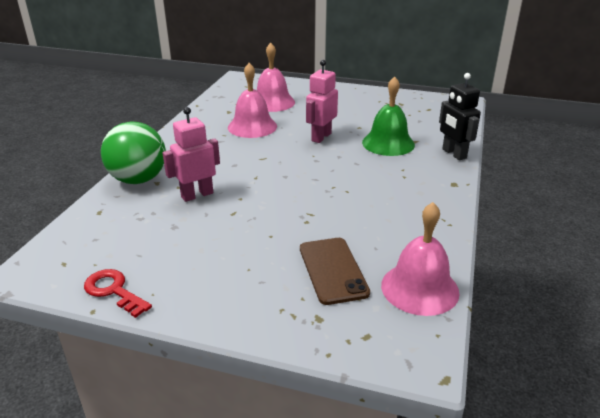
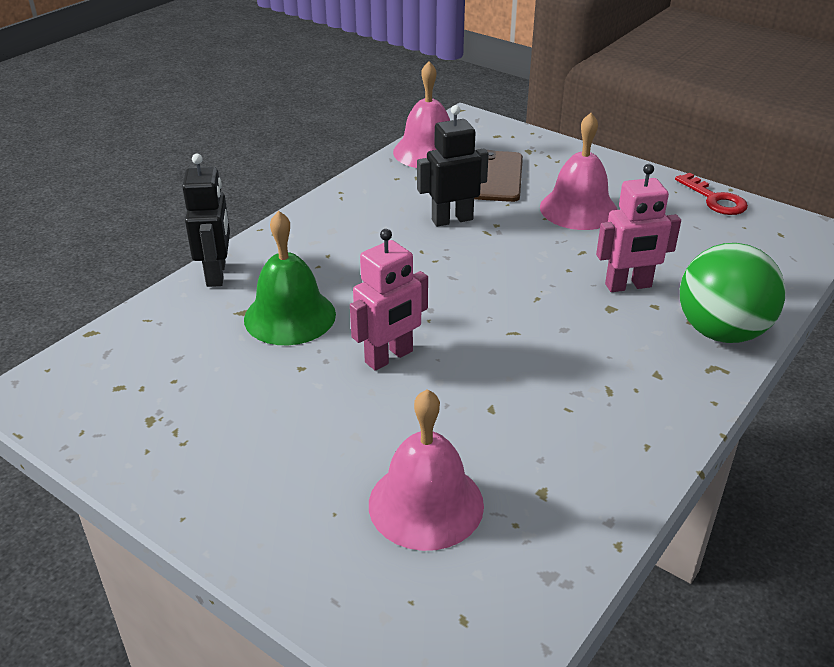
camera: 160 degrees left, 5 degrees up
pink bell [228,63,277,138] -> pink bell moved to [540,113,618,230]
none -> black robot [417,105,489,227]

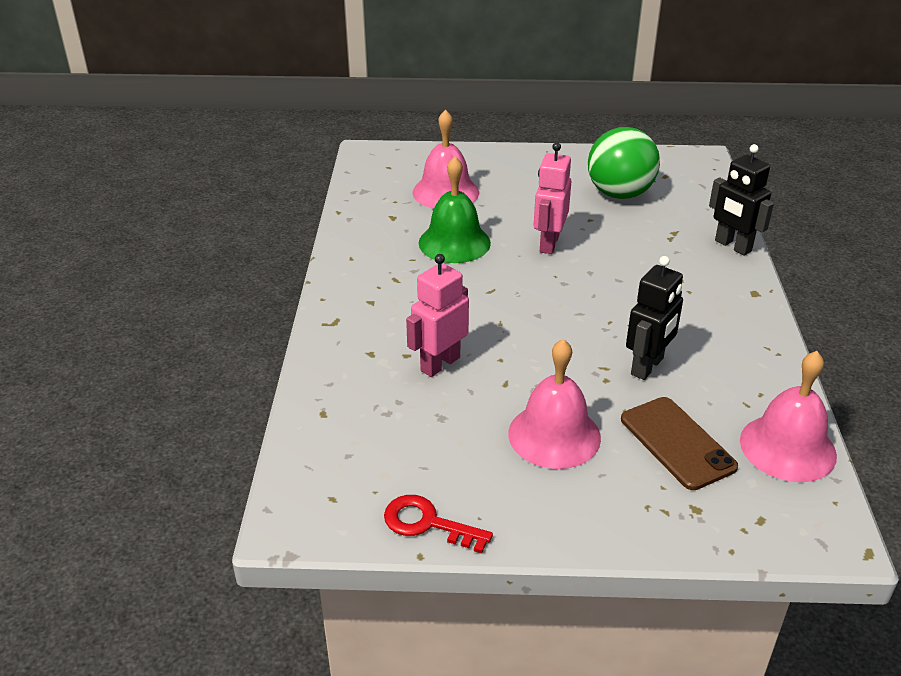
camera: 145 degrees right, 0 degrees up
green bell [244,211,336,345] -> green bell moved to [419,157,491,263]
green ball [680,243,786,343] -> green ball moved to [588,127,660,199]

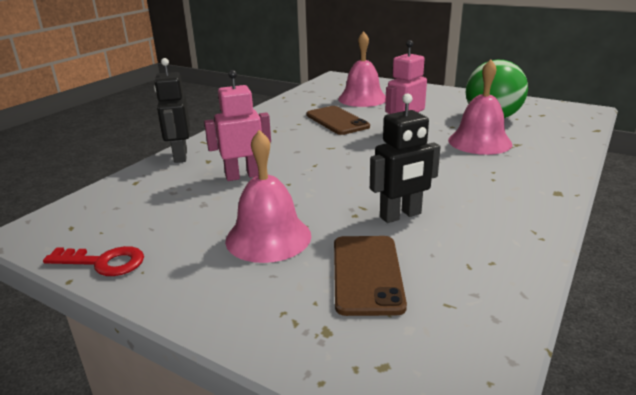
camera: 30 degrees right, 10 degrees down
red key [384,495,493,554] -> red key turned 135 degrees clockwise [43,246,144,276]
green bell [419,157,491,263] -> brown phone [306,106,370,135]
black robot [709,144,774,256] -> black robot moved to [154,58,190,163]
pink bell [740,351,837,482] -> pink bell moved to [448,59,512,155]

